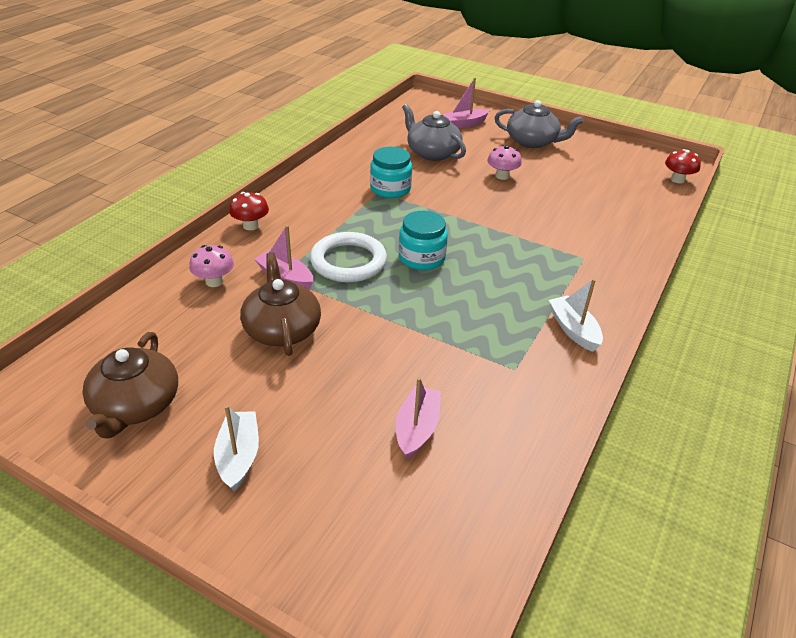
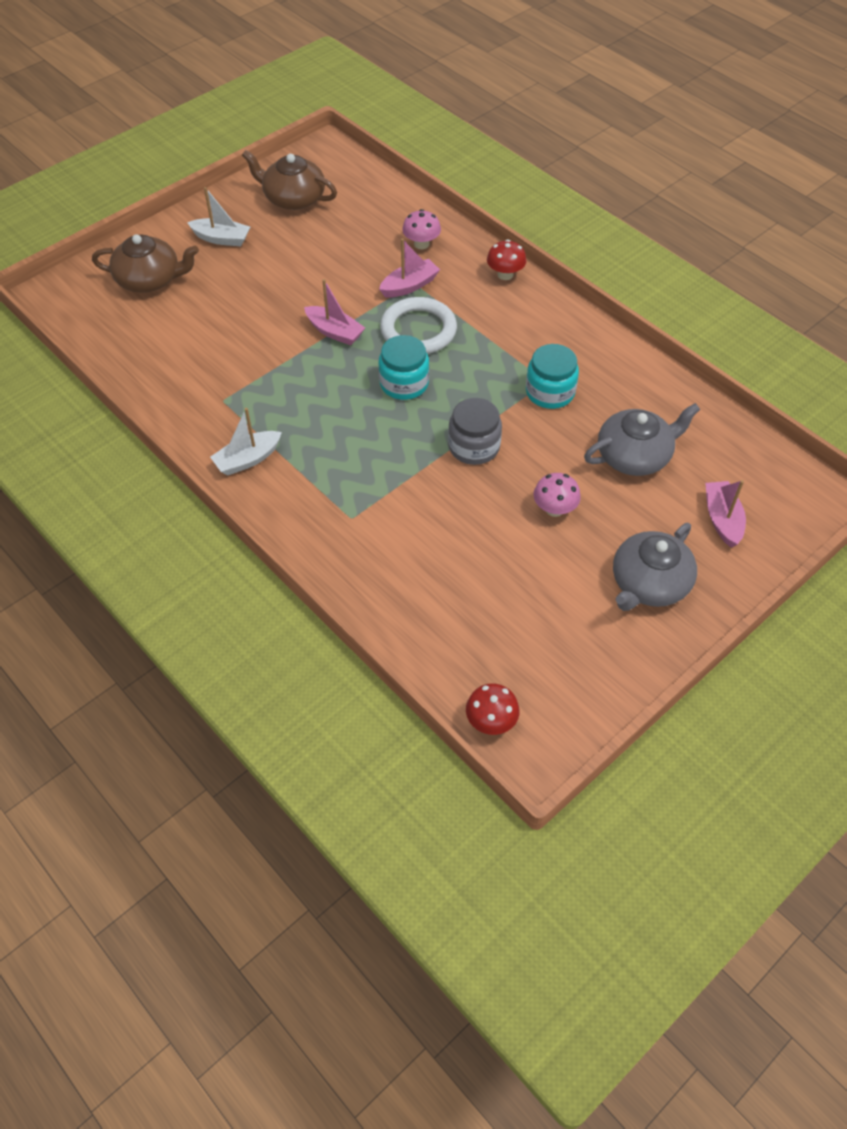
camera: 110 degrees right, 15 degrees up
brown teapot [240,252,321,356] -> brown teapot moved to [92,234,199,293]
pink boat [396,377,441,459] -> pink boat moved to [304,279,365,345]
white boat [549,279,603,352] -> white boat turned 150 degrees clockwise [210,408,282,476]
none -> grey jar [448,398,502,465]

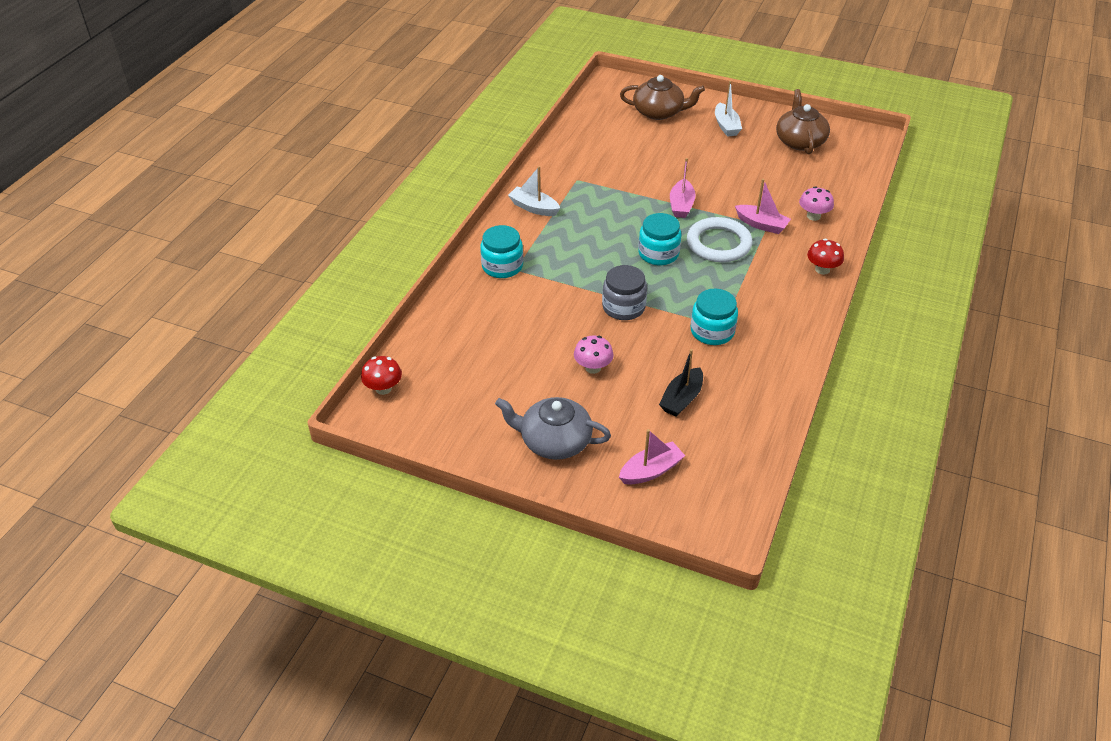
camera: 65 degrees right, 10 degrees down
brown teapot [92,234,199,293] -> brown teapot turned 60 degrees counterclockwise [620,75,705,120]
grey teapot [584,403,700,476] -> black boat [659,349,703,417]
none -> turquoise jar [480,225,523,278]

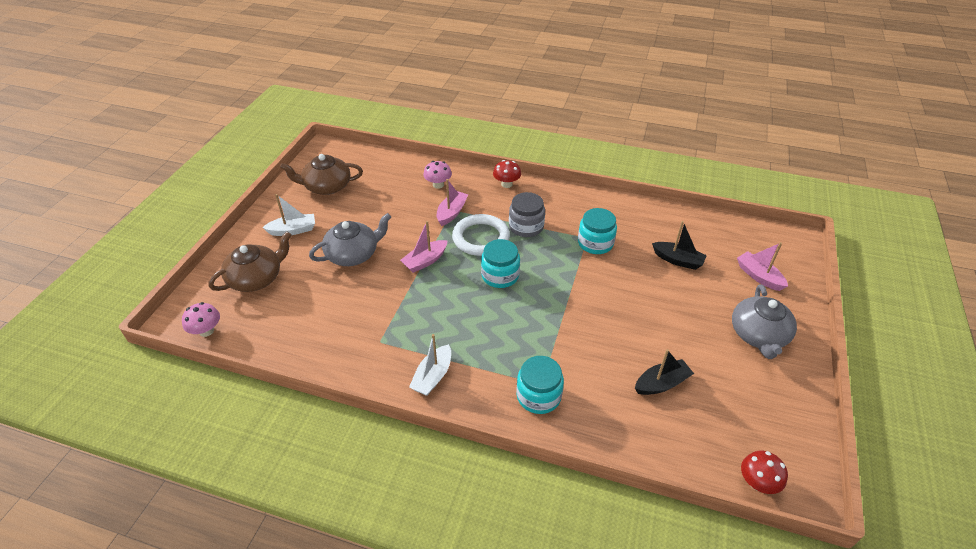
camera: 95 degrees left, 0 degrees up
pink mushroom [574,336,614,374] -> pink mushroom moved to [182,302,220,337]
grey jar [602,265,647,320] -> grey jar moved to [509,192,545,237]
brown teapot [620,75,705,120] -> brown teapot turned 45 degrees clockwise [208,232,291,292]
pink boat [670,158,696,218] -> pink boat turned 135 degrees clockwise [400,221,448,273]
none -> grey teapot [309,213,391,266]
none -> black boat [635,349,694,395]

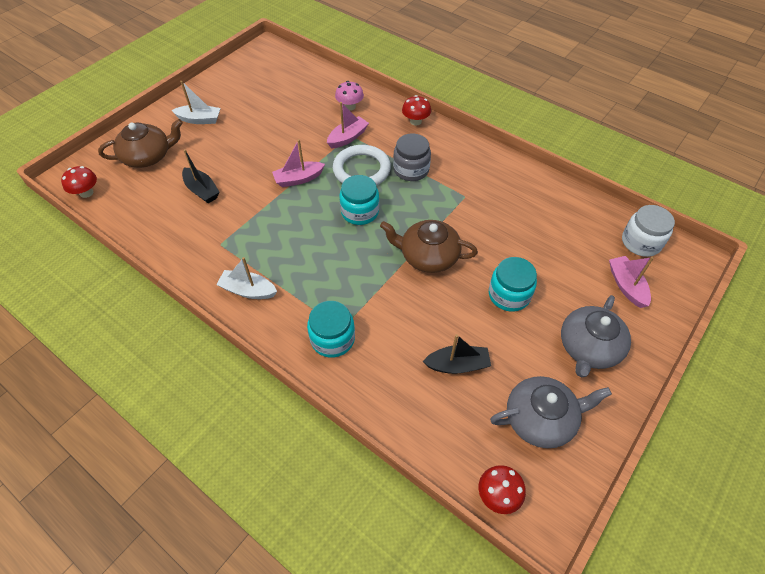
camera: 20 degrees right, 10 degrees up
pink mushroom [182,302,220,337] -> red mushroom [61,166,97,198]
brown teapot [280,154,363,195] -> brown teapot moved to [380,220,478,273]
grey teapot [309,213,391,266] -> grey teapot moved to [490,376,612,448]
white boat [409,334,451,396] -> white boat turned 60 degrees clockwise [216,257,277,299]
turquoise jar [578,208,617,254] -> turquoise jar moved to [489,257,537,312]
black boat [652,221,707,270] -> black boat moved to [182,149,220,203]
none -> white jar [622,205,675,257]

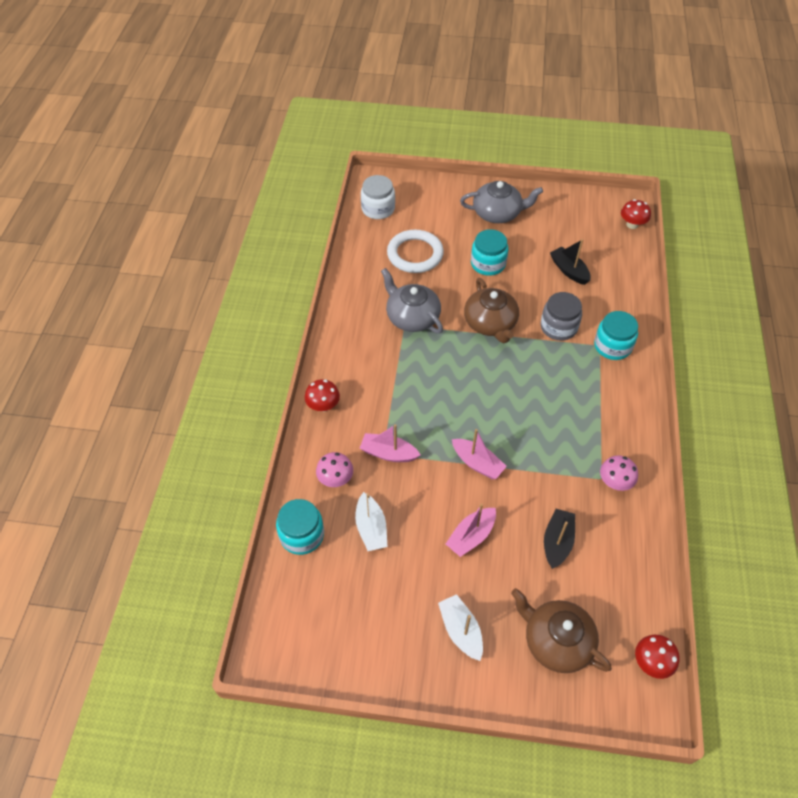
camera: 120 degrees left, 0 degrees up
white boat [216,257,277,299] -> white boat moved to [355,492,388,551]
white ring [333,145,391,186] -> white ring moved to [387,230,444,273]
turquoise jar [339,175,379,225] -> turquoise jar moved to [276,499,324,555]
grey jar [393,134,431,181] -> grey jar moved to [541,292,582,341]
grey teapot [490,376,612,448] -> grey teapot moved to [381,268,443,334]
pink boat [609,256,654,308] -> pink boat moved to [446,503,496,557]
none -> pink mushroom [600,455,638,491]

